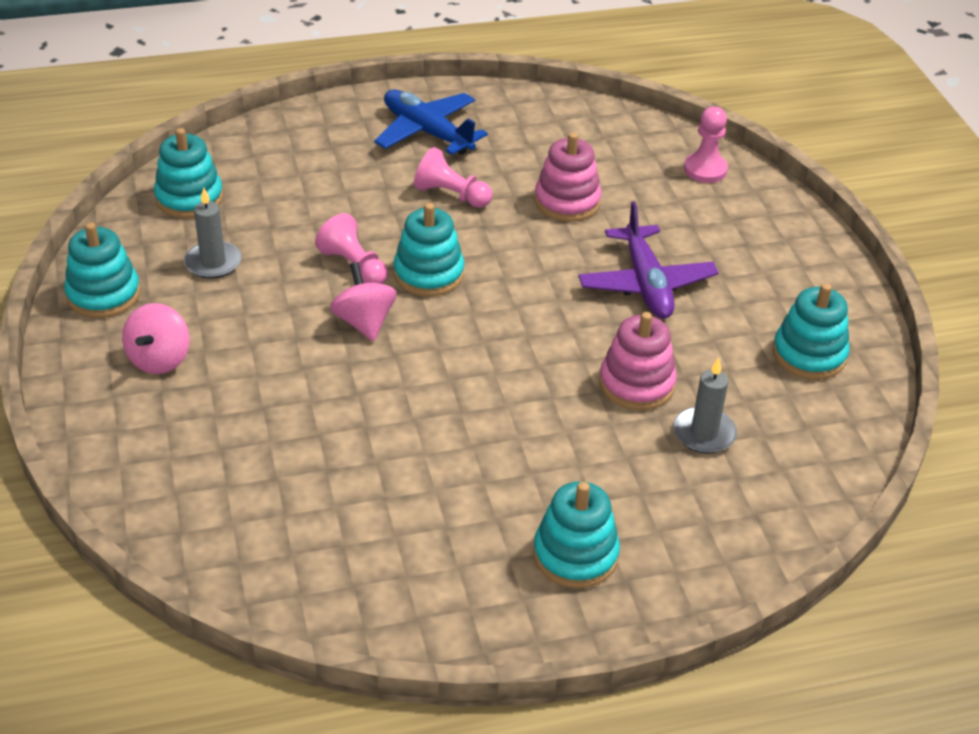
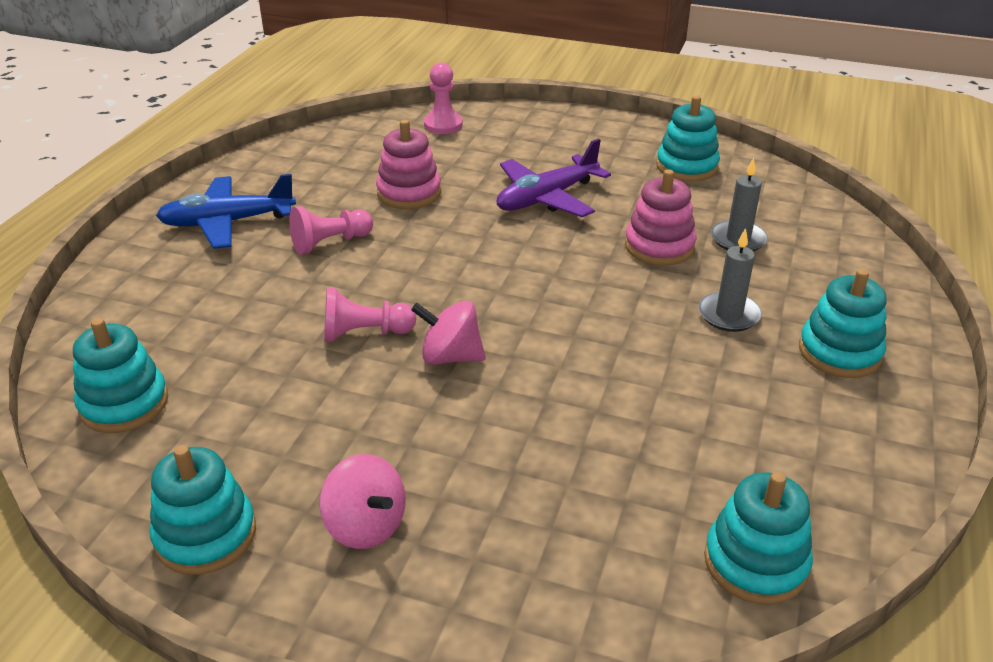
camera: 55 degrees left, 5 degrees down
grey candle [184,188,242,279] -> grey candle moved to [698,228,762,332]
turquoise stacking toy [393,203,465,296] -> turquoise stacking toy moved to [704,472,813,605]
purple plane [578,201,719,319] -> purple plane turned 120 degrees clockwise [497,138,611,217]

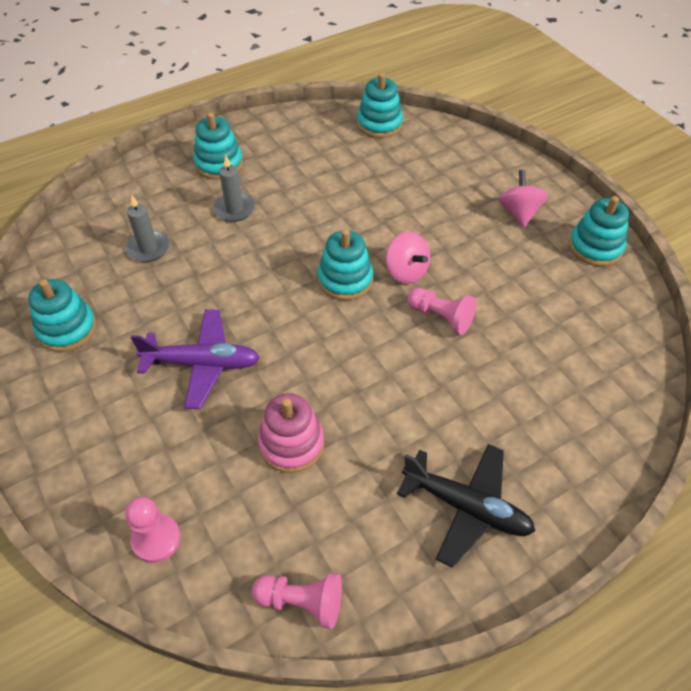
camera: 140 degrees left, 15 degrees up
turquoise stacking toy [73,318,168,433] -> turquoise stacking toy moved to [318,229,373,300]
blue plane [156,174,296,249] -> black plane [397,444,535,568]
pink pawn [289,206,373,255] -> pink pawn moved to [252,573,342,629]
pink stacking toy [625,169,697,266] -> none

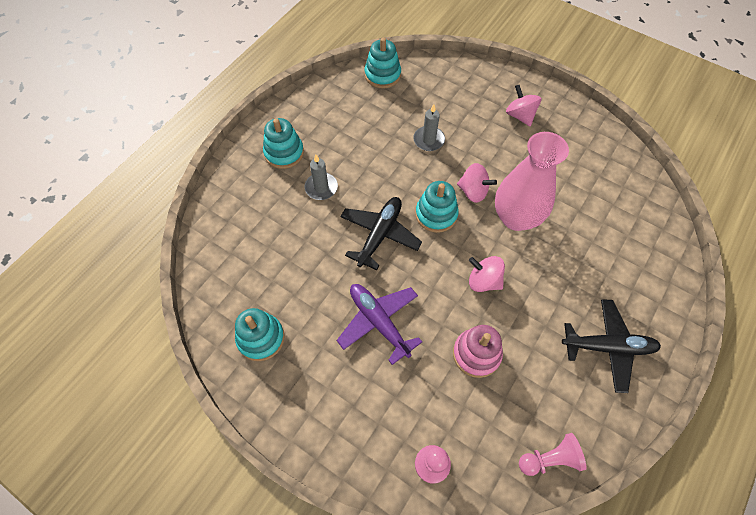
camera: 25 degrees left, 10 degrees up
grey candle [126,195,170,262] -> grey candle moved to [413,104,445,151]
purple plane [131,309,260,409] -> purple plane turned 105 degrees counterclockwise [336,284,422,365]
pink pawn [407,288,476,335] -> pink vase [495,132,569,231]
turquoise stacking toy [569,196,629,266] -> none
none -> black plane [340,197,422,270]
none -> pink spinning top [469,256,505,292]

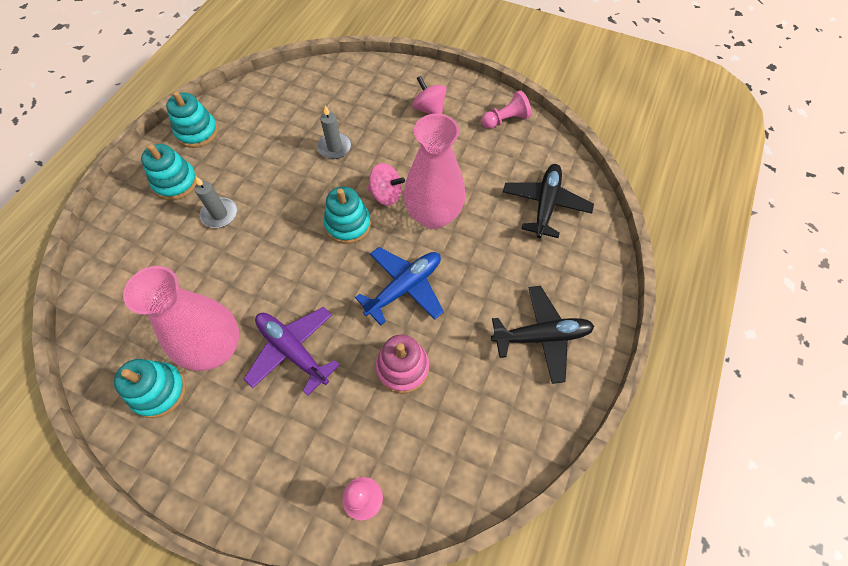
camera: 10 degrees left, 0 degrees up
black plane [340,197,422,270] -> black plane moved to [503,164,594,238]
turquoise stacking toy [364,38,401,88] -> turquoise stacking toy moved to [166,91,218,148]
pink spinning top [469,256,505,292] -> blue plane [355,247,444,325]
pink pawn [519,433,587,476] -> pink pawn moved to [481,90,531,129]
none -> pink vase [123,266,239,371]

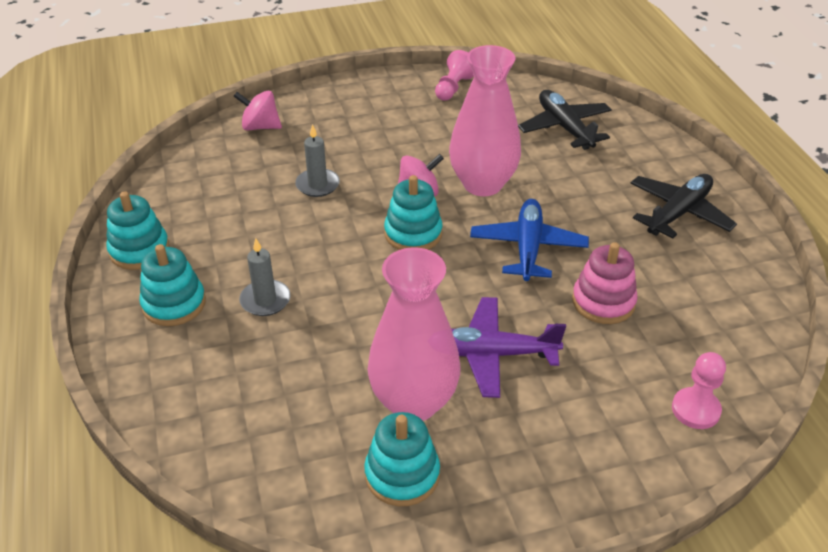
camera: 40 degrees left, 20 degrees down
pink spinning top [413,76,447,114] -> pink spinning top moved to [234,91,282,131]

